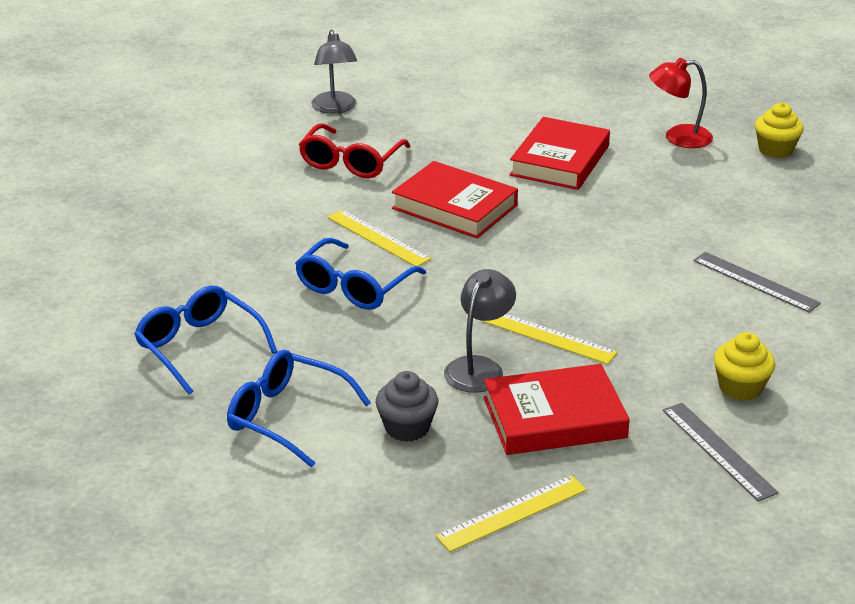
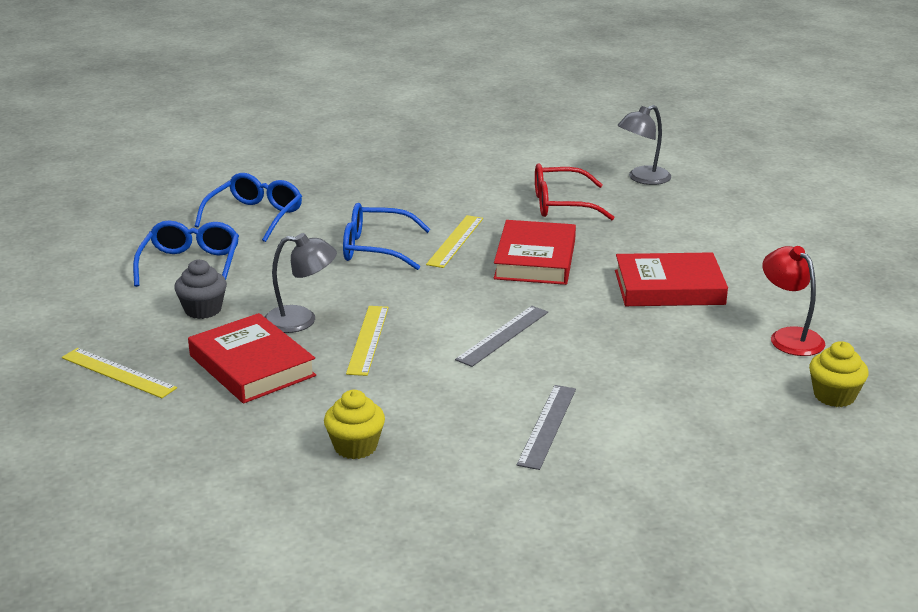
camera: 65 degrees right, 5 degrees down
grey ruler [663,403,779,502] -> grey ruler moved to [455,306,548,367]

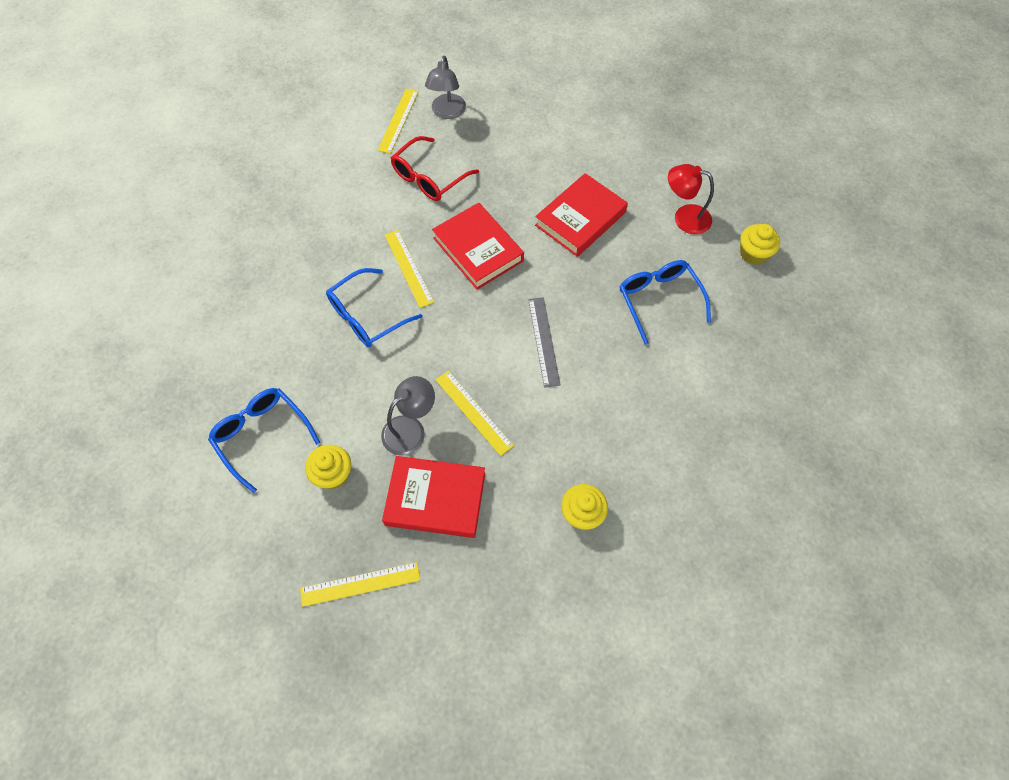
camera: 45 degrees left, 35 degrees up
grey cupcake [174,259,227,319] -> yellow cupcake [305,445,351,489]
blue glasses [195,173,302,242] -> blue glasses moved to [620,260,711,345]
grey ruler [517,385,576,470] -> none
none -> yellow ruler [377,89,419,154]

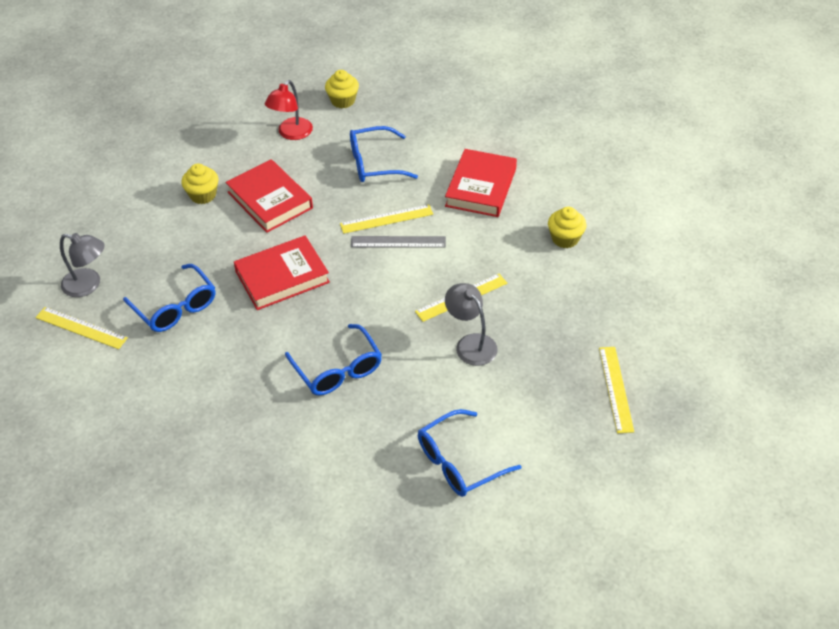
camera: 80 degrees left, 15 degrees down
yellow cupcake [305,445,351,489] -> yellow cupcake moved to [182,163,218,204]
red book [382,456,485,538] -> red book moved to [445,149,517,217]
yellow ruler [385,230,434,308] -> yellow ruler moved to [340,205,433,234]
red glasses [391,136,479,201] -> blue glasses [123,264,216,332]

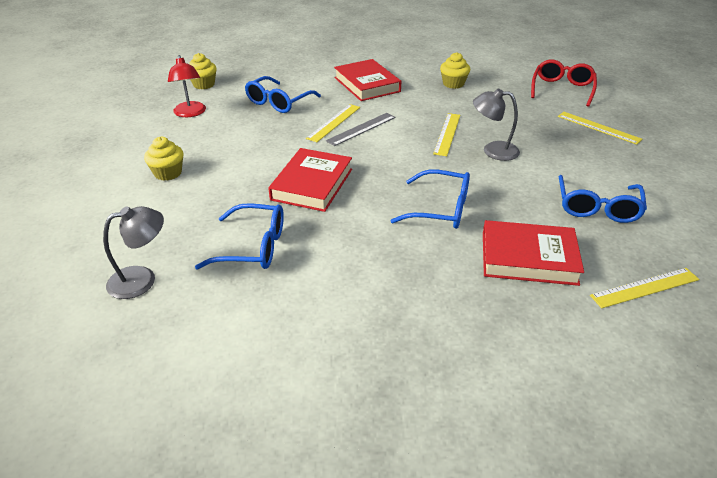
camera: 45 degrees left, 10 degrees down
yellow ruler [35,307,128,349] -> yellow ruler moved to [590,268,700,308]
red book [225,159,313,233] -> red book moved to [483,220,584,286]
none -> red glasses [531,60,597,107]

